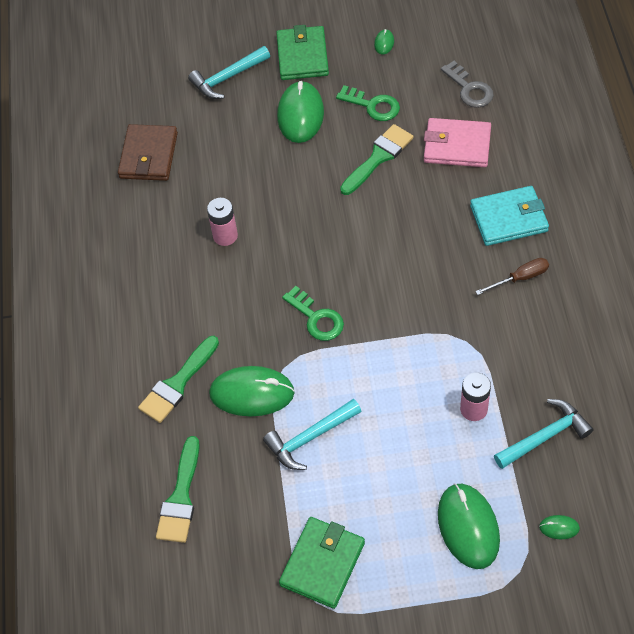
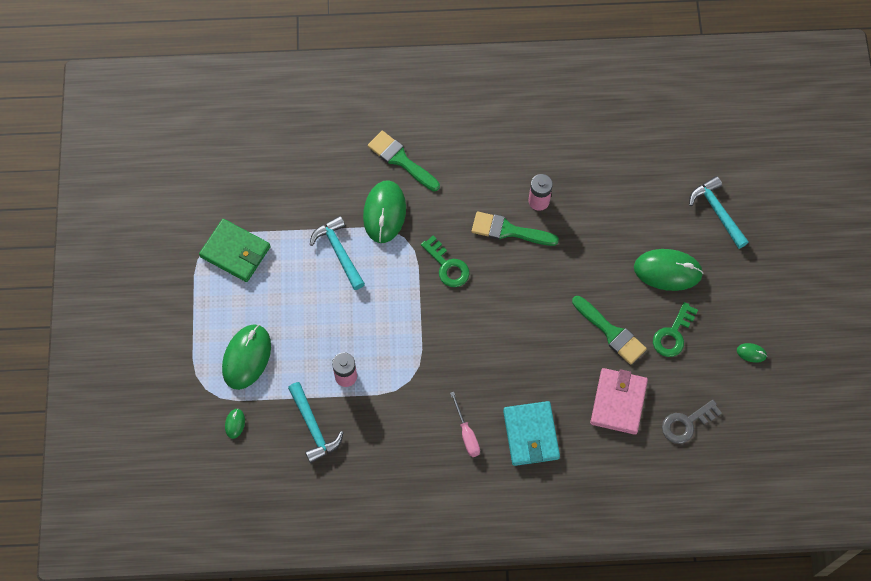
camera: 90 degrees right, 10 degrees up
brown wallet [118,124,178,181] -> none
green brush [156,436,200,543] -> green brush moved to [472,212,559,246]
green wallet [276,25,329,80] -> none
green key [282,286,344,341] -> green key turned 90 degrees counterclockwise [421,236,470,287]
green mouse [438,483,500,569] -> green mouse turned 60 degrees counterclockwise [222,324,271,390]
brown screwdriver [475,258,549,295] -> pink screwdriver [450,392,480,457]

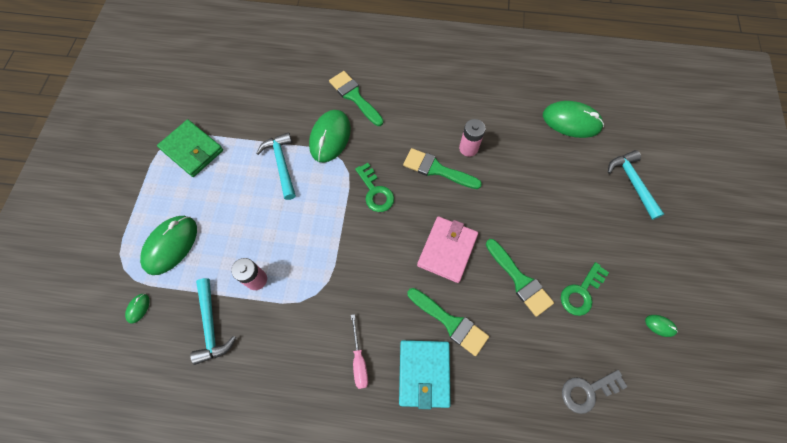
camera: 10 degrees right, 0 degrees up
pink wallet [590,368,648,435] -> pink wallet moved to [417,216,478,283]
green mouse [634,249,704,291] -> green mouse moved to [543,101,604,138]
none -> green brush [407,288,489,356]

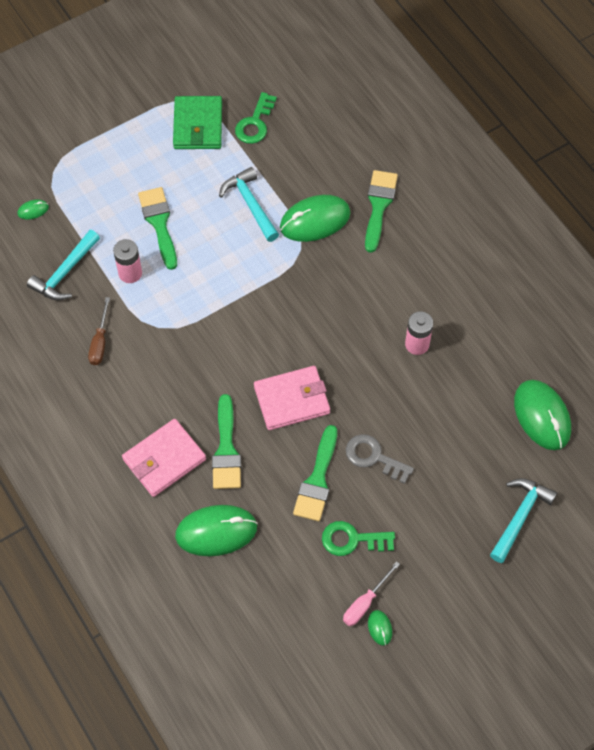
camera: 50 degrees right, 5 degrees down
green mouse [140,216,197,275] -> green mouse moved to [175,505,257,556]
turquoise hammer [256,132,296,200] -> turquoise hammer turned 60 degrees counterclockwise [219,167,279,242]
pink screwdriver [351,314,368,389] -> pink screwdriver moved to [343,561,400,626]
green key [355,163,394,212] -> green key moved to [235,92,277,144]
turquoise wallet [399,340,450,409] -> pink wallet [122,419,206,497]
green brush [403,148,482,189] -> green brush moved to [138,187,177,270]
grey key [562,370,627,414] -> grey key moved to [346,434,414,484]
none -> brown screwdriver [88,297,110,365]

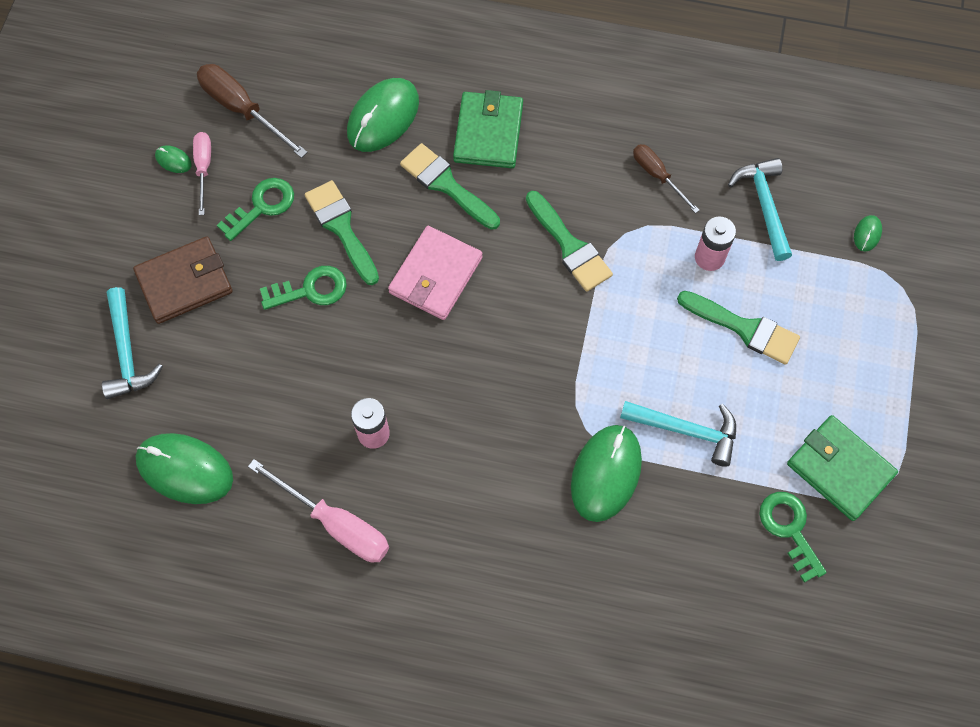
camera: 135 degrees right, 5 degrees up
pink wallet [122,419,206,497] -> green wallet [453,90,523,168]
grey key [346,434,414,484] -> green key [260,266,347,310]
green brush [365,170,398,253] -> green brush moved to [526,191,613,292]
none -> brown wallet [133,236,233,324]
none -> brown screwdriver [197,64,308,158]
none -> pink screwdriver [248,459,389,563]

